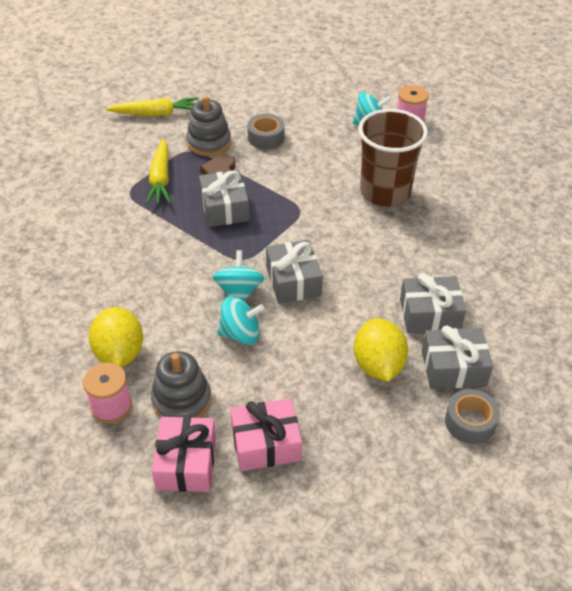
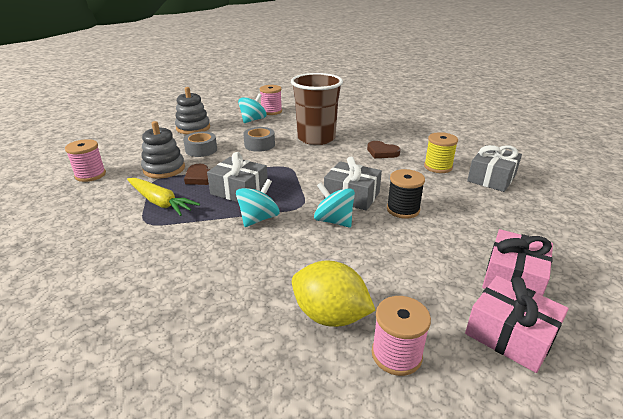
camera: 50 degrees left, 15 degrees down
yellow carrot [106,98,199,116] -> pink spool [65,139,106,182]
grey stacking toy [151,351,212,418] -> grey stacking toy moved to [175,87,210,134]
turquoise spinning top [218,296,265,345] -> turquoise spinning top moved to [236,179,280,227]
yellow lemon [354,318,408,382] -> none
grey gift [400,273,466,333] -> yellow spool [424,132,458,173]
grey tape [445,389,500,444] -> grey tape moved to [243,127,275,152]
none -> brown heart [367,141,400,158]
none -> black spool [387,169,425,219]

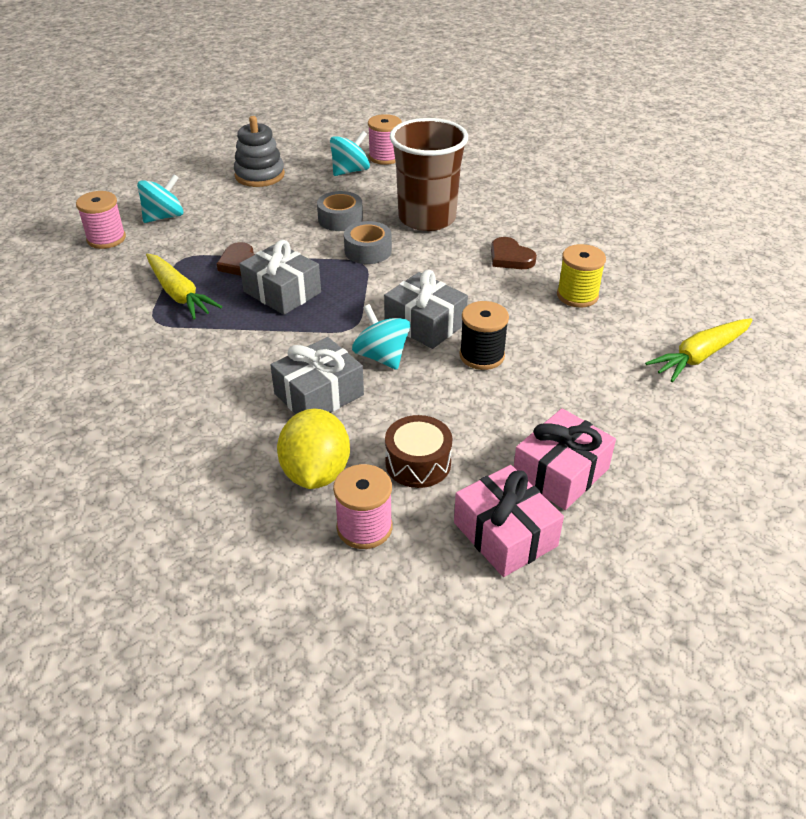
camera: 15 degrees right, 10 degrees up
grey stacking toy [141,121,185,179] -> none
grey tape [183,132,217,157] -> grey tape moved to [344,221,392,264]
turquoise spinning top [236,179,280,227] -> turquoise spinning top moved to [137,174,183,223]
yellow lemon [292,261,376,327] -> yellow lemon turned 45 degrees clockwise [277,409,350,489]
grey gift [467,145,522,192] -> grey gift moved to [270,337,364,414]
none -> brown drum [385,415,452,488]
none -> yellow carrot [645,318,753,382]

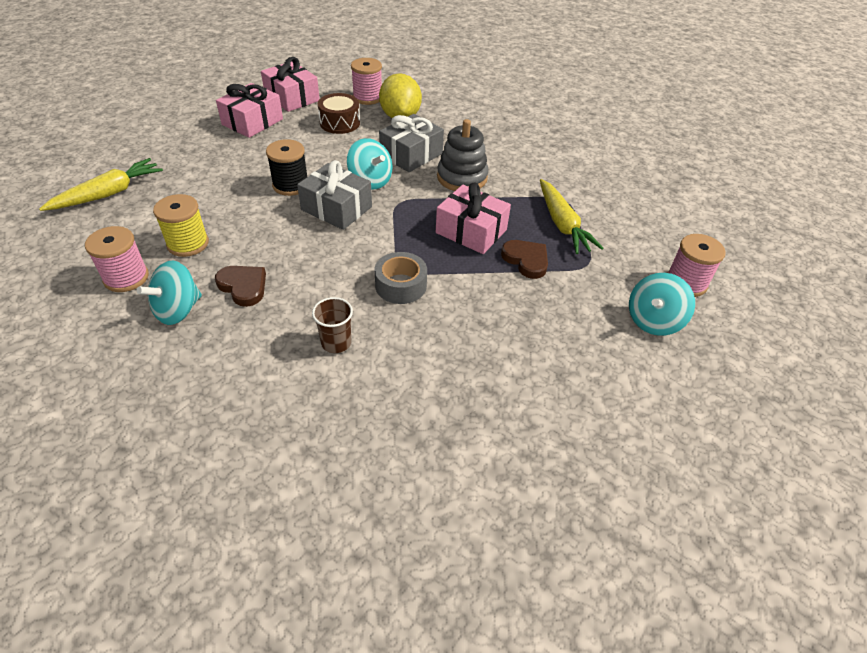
camera: 170 degrees right, 5 degrees up
yellow carrot [146,254,222,320] -> yellow carrot turned 150 degrees counterclockwise [540,179,603,254]
grey stacking toy [234,116,285,187] -> grey stacking toy moved to [437,119,489,191]
grey gift [239,240,321,315] -> pink gift [436,183,511,254]
grey tape [317,191,363,231] -> none
turquoise spinning top [330,131,370,176] -> turquoise spinning top moved to [137,260,202,325]
pink spool [368,114,402,165] -> pink spool moved to [85,226,149,292]
brown cup [390,118,468,231] -> brown cup [312,297,353,353], size x0.41

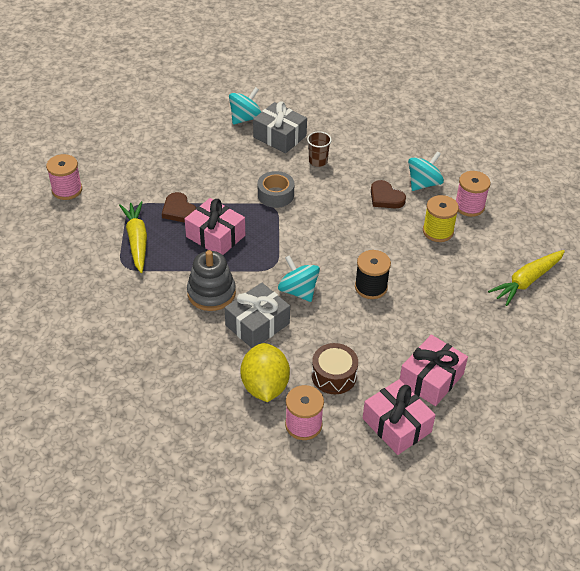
camera: 175 degrees left, 0 degrees up
grey gift [297,160,372,230] -> grey gift moved to [253,101,307,153]
turquoise spinning top [629,273,695,336] -> turquoise spinning top moved to [229,87,261,125]

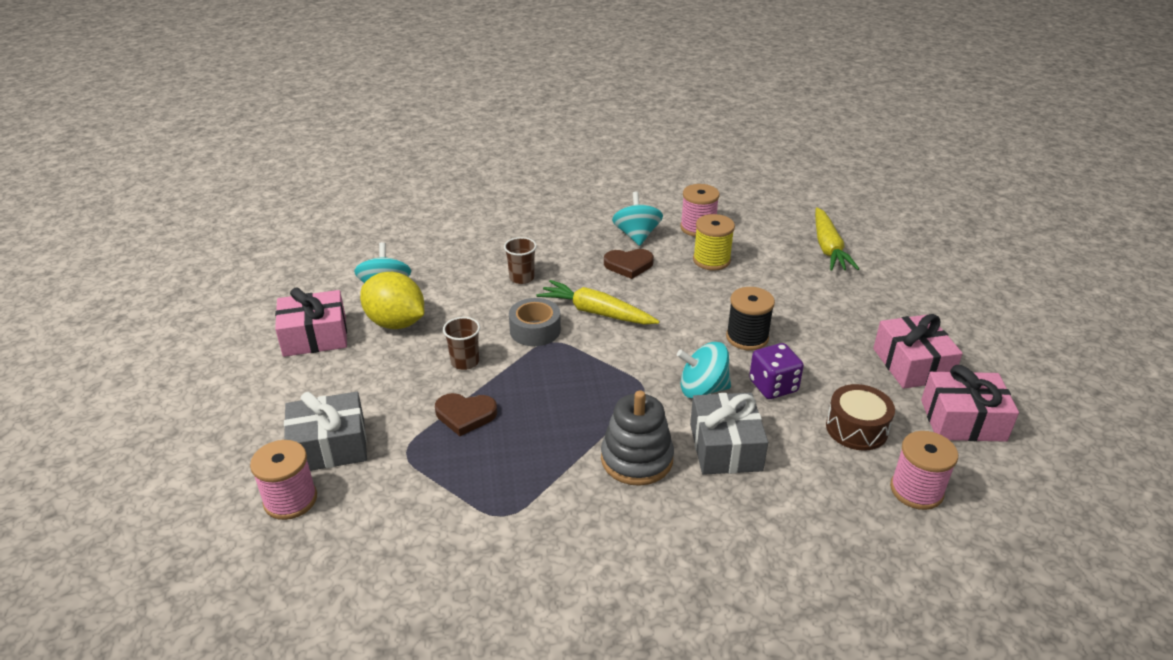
camera: 50 degrees left, 10 degrees down
yellow carrot [119,201,147,273] -> yellow carrot moved to [536,280,660,324]
pink gift [185,198,245,255] -> pink gift moved to [275,287,347,357]
yellow lemon [241,343,290,402] -> yellow lemon moved to [360,272,424,329]
grey gift [253,101,307,153] -> grey gift moved to [284,392,367,471]
none -> brown cup [443,317,480,370]
none -> purple dice [749,343,804,399]

